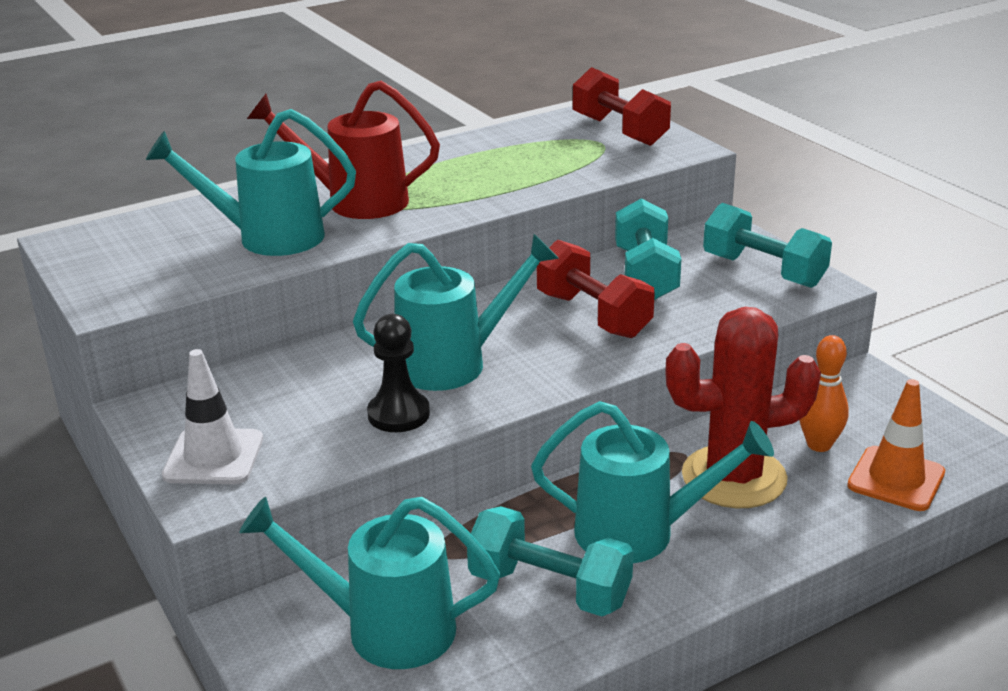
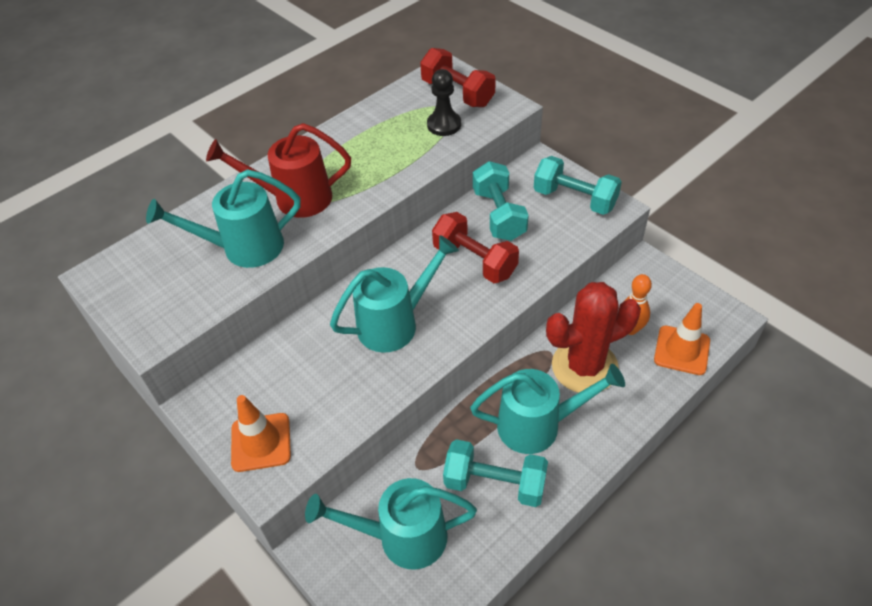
camera: 10 degrees left, 20 degrees up
white traffic cone [162,349,263,484] -> orange traffic cone [231,395,291,472]
black pawn [367,314,430,432] -> black pawn moved to [427,69,461,136]

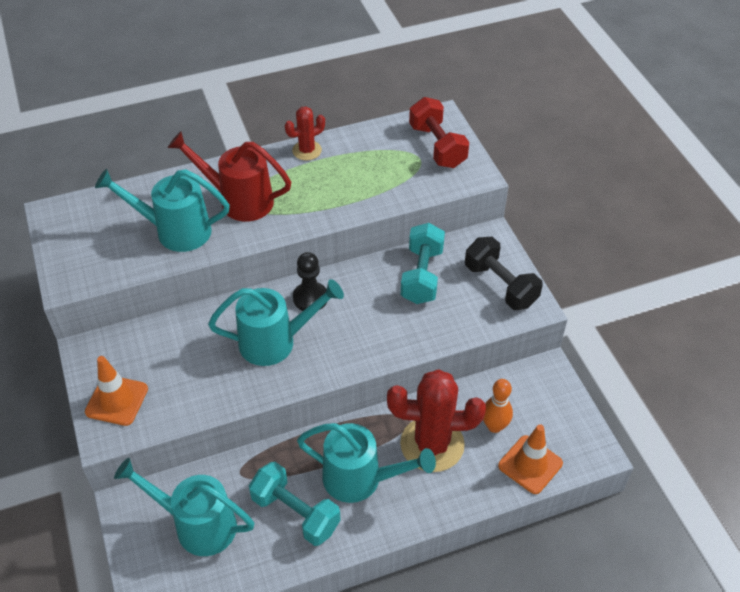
camera: 20 degrees right, 0 degrees up
black pawn [427,69,461,136] -> black pawn moved to [293,252,327,311]
red dumbbell [432,212,519,283] -> none
turquoise dumbbell [534,156,622,215] -> black dumbbell [465,237,543,310]
none -> red cactus [285,106,325,161]

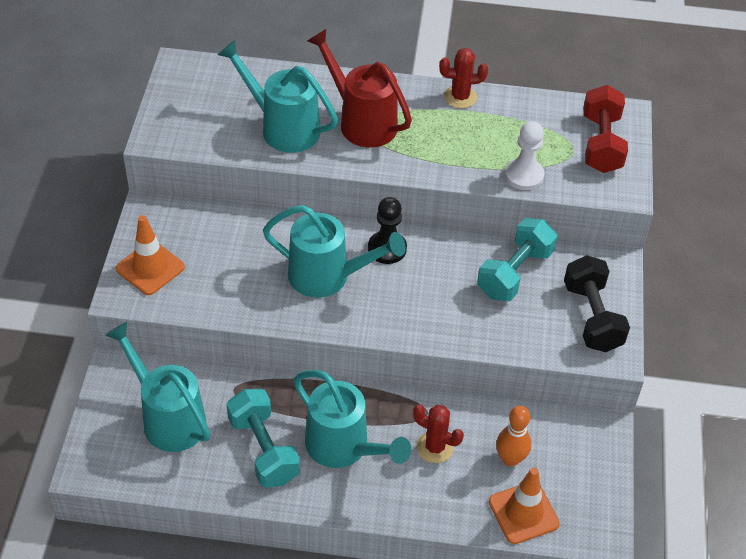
camera: 25 degrees right, 0 degrees up
red cactus [387,369,486,472] -> red cactus [413,405,464,463], size x0.52
none -> white pawn [505,121,544,190]

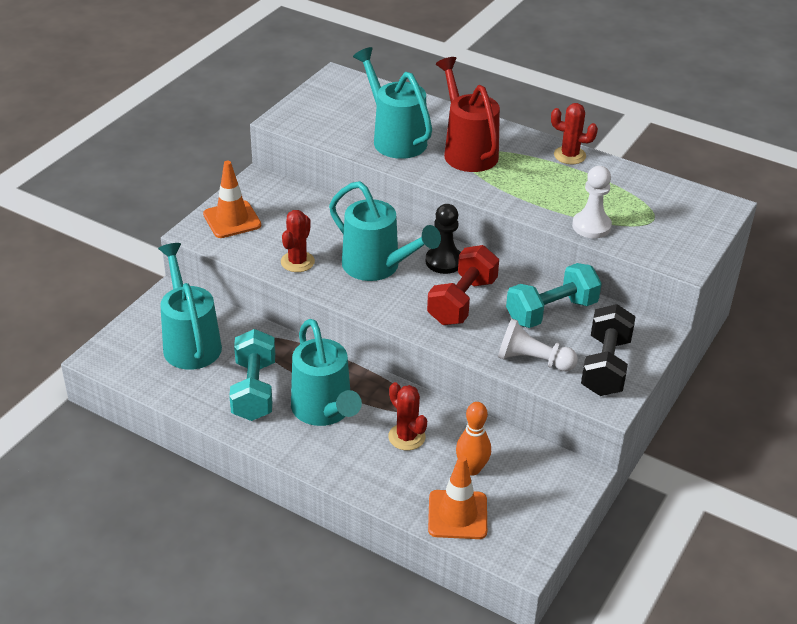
camera: 25 degrees right, 10 degrees down
red dumbbell [583,85,628,173] -> red dumbbell moved to [427,245,499,325]
none -> red cactus [281,210,315,272]
none -> white pawn [498,318,578,371]

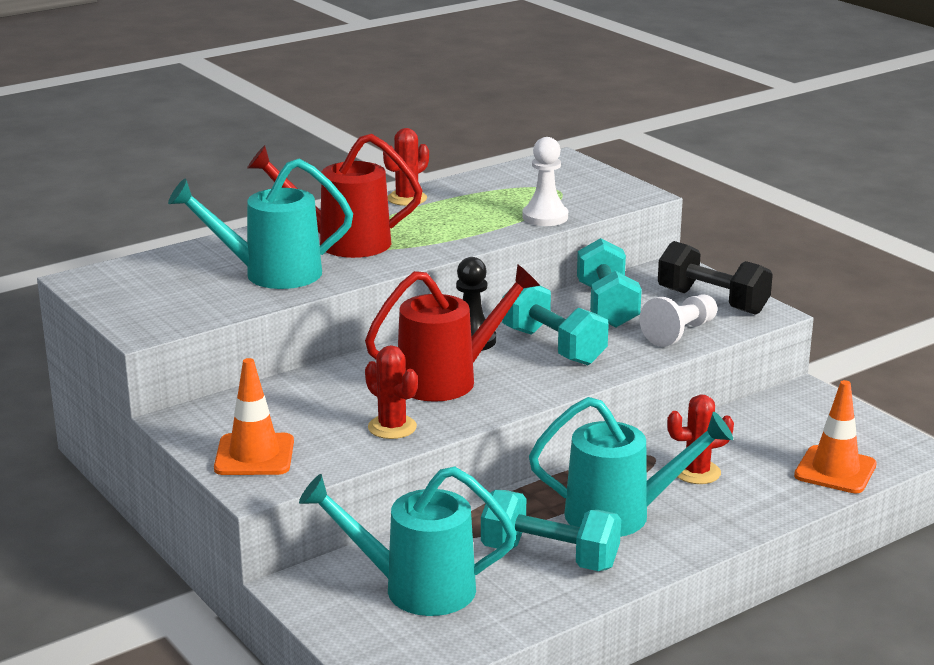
camera: 65 degrees left, 15 degrees down
turquoise watering can [329,181,441,281] -> red watering can [365,264,540,402]
red dumbbell [427,245,499,325] -> turquoise dumbbell [502,286,609,365]
orange bowling pin [456,402,491,475] -> none

